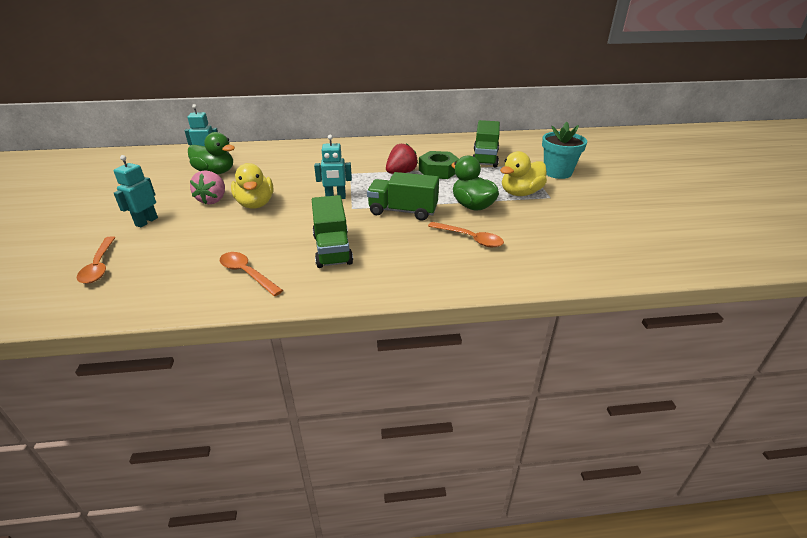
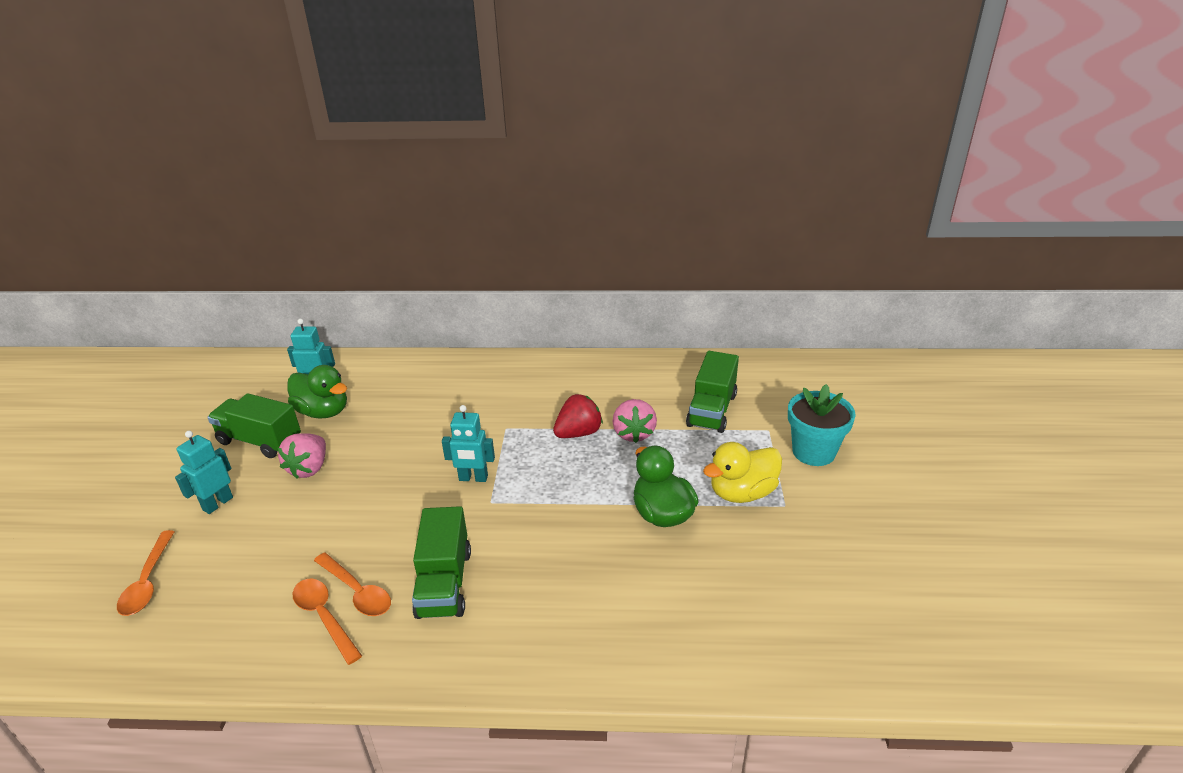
camera: 10 degrees right, 0 degrees up
yellow duck [231,163,273,209] -> none
green truck [367,172,439,221] -> green truck moved to [207,393,301,458]
green nut [419,151,459,179] -> pink strawberry [613,399,657,443]
orange spoon [428,222,504,247] -> orange spoon moved to [314,552,391,616]

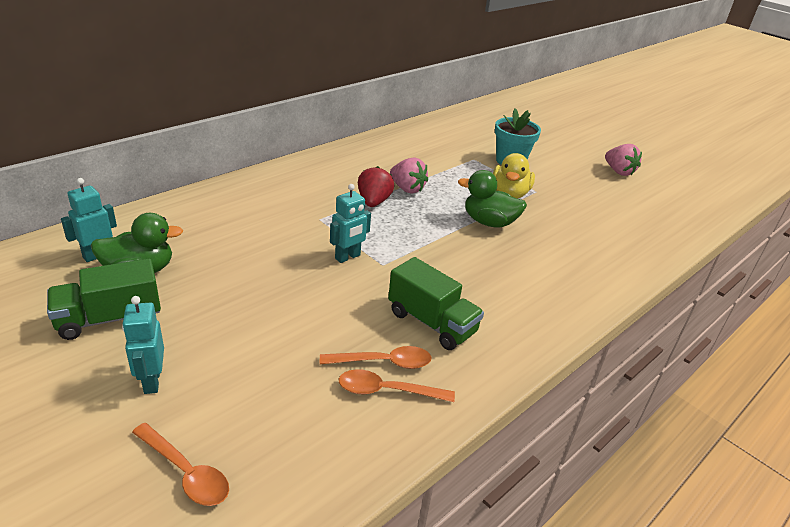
camera: 50 degrees left, 0 degrees up
pink strawberry [278,433,326,479] -> pink strawberry moved to [605,144,642,176]
green truck [686,351,739,433] -> none

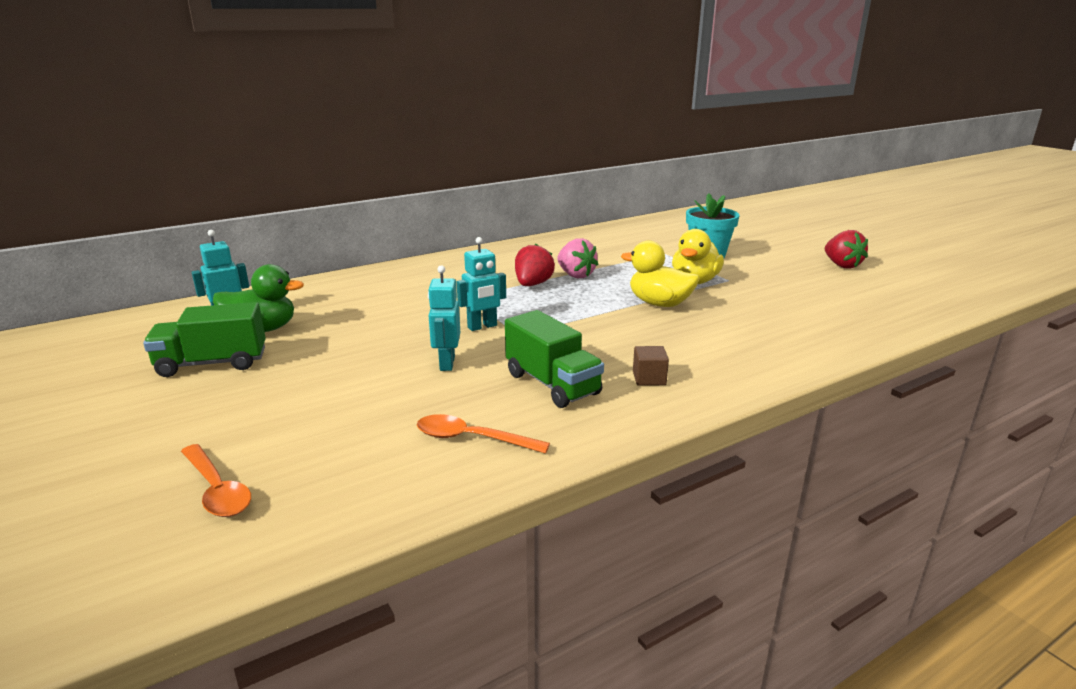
camera: 15 degrees right, 10 degrees down
turquoise robot [122,296,164,394] -> turquoise robot moved to [428,265,460,371]
orange spoon [320,346,432,369] -> none
green duck [458,170,527,228] -> yellow duck [621,241,699,307]
pink strawberry [605,144,642,176] -> red strawberry [825,230,868,269]
none -> brown cube [633,346,669,386]

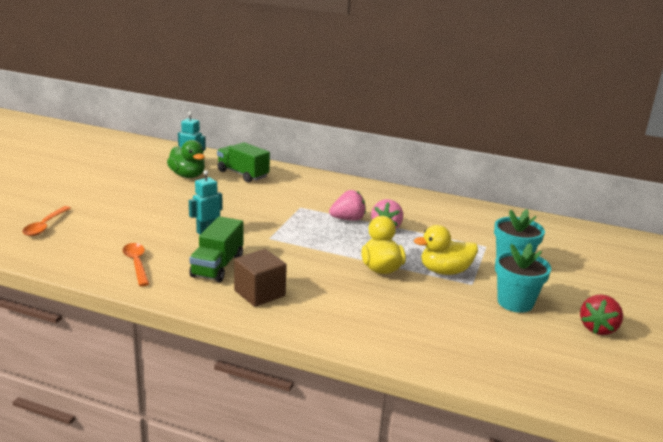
camera: 50 degrees right, 0 degrees up
green truck [143,302,266,377] -> green truck moved to [217,142,270,183]
turquoise robot [457,237,506,331] -> none
red strawberry [515,244,555,286] -> pink strawberry [329,190,366,221]
brown cube [633,346,669,386] -> brown cube [234,249,287,307], size x1.80
none -> turquoise flower pot [495,243,551,313]

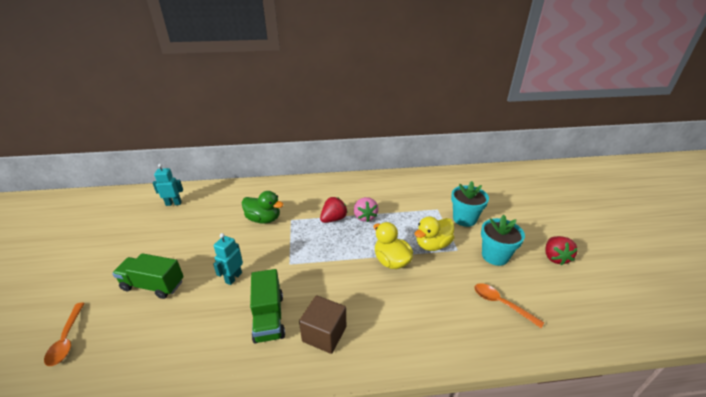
camera: 25 degrees left, 10 degrees up
orange spoon [122,243,149,286] -> orange spoon moved to [474,283,544,328]
green duck [167,140,205,178] -> green duck moved to [242,191,284,224]
green truck [217,142,270,183] -> green truck moved to [112,253,184,299]
pink strawberry [329,190,366,221] -> red strawberry [320,197,348,223]

